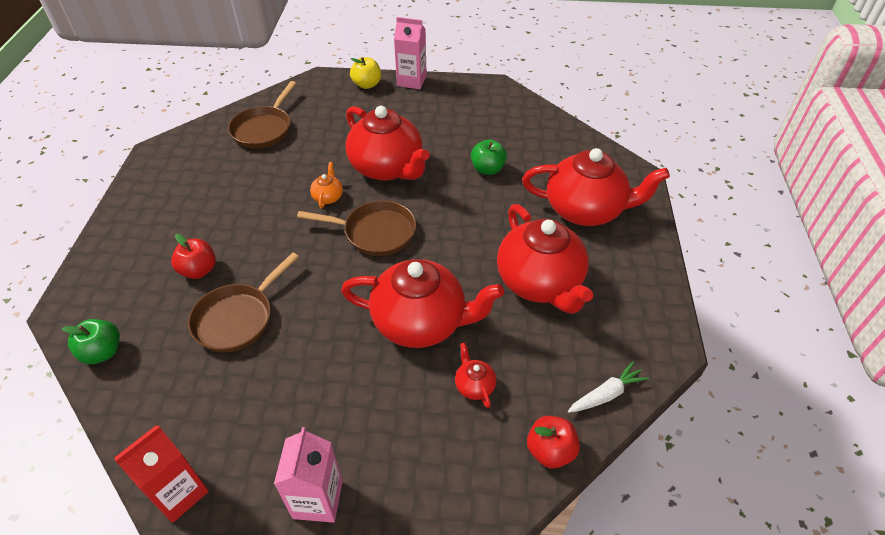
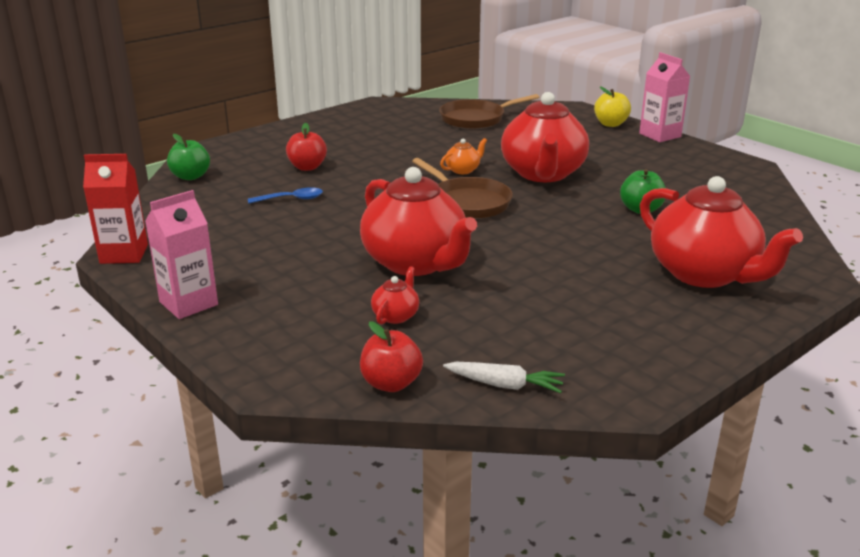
camera: 45 degrees right, 20 degrees down
brown pan [188,252,299,352] -> blue spoon [248,187,323,204]
red teapot [497,204,593,314] -> none

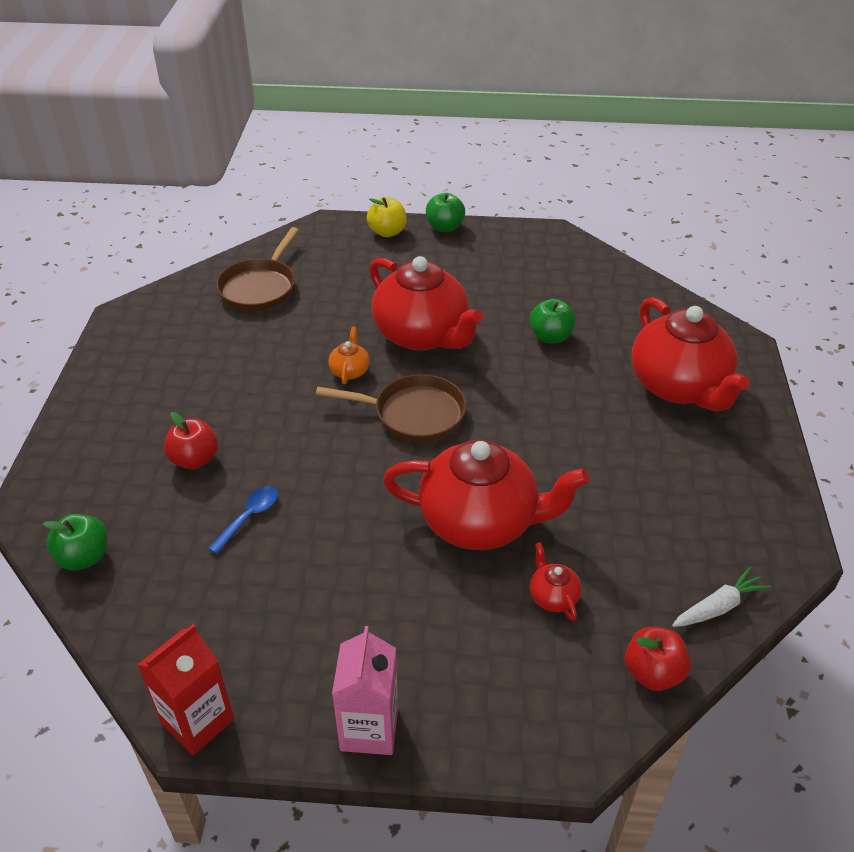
camera: 45 degrees left, 15 degrees up
pink carton [639,52,690,142] -> green apple [426,193,465,232]
red teapot [640,176,803,288] -> red teapot turned 60 degrees clockwise [631,297,750,411]

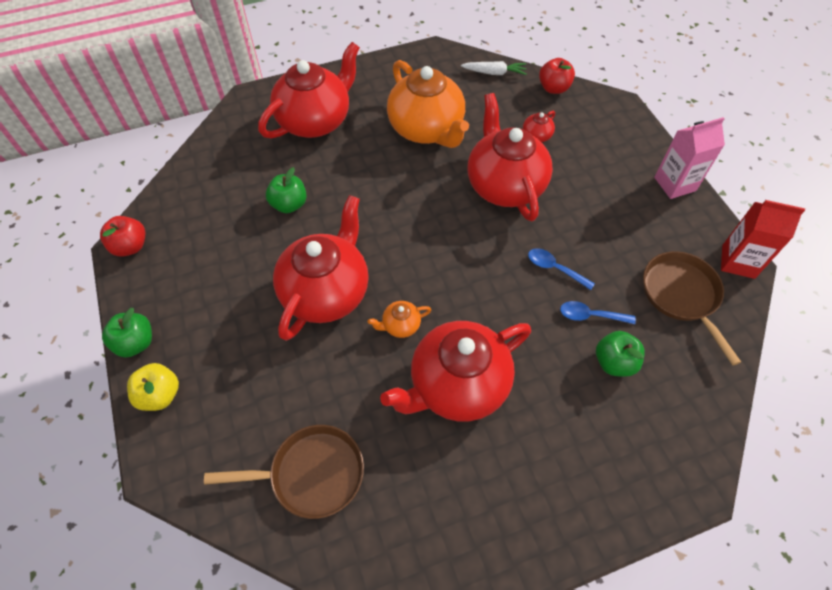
camera: 115 degrees left, 15 degrees up
green apple [43,514,107,570] -> green apple moved to [596,331,645,377]
red apple [164,412,218,470] -> red apple moved to [100,216,145,257]
brown pan [316,374,467,442] -> brown pan moved to [643,251,741,365]
white carrot [672,567,771,627] -> white carrot turned 150 degrees clockwise [461,61,526,75]
none -> red teapot [380,321,531,422]
none -> orange teapot [387,60,469,148]
none -> blue spoon [528,248,595,290]

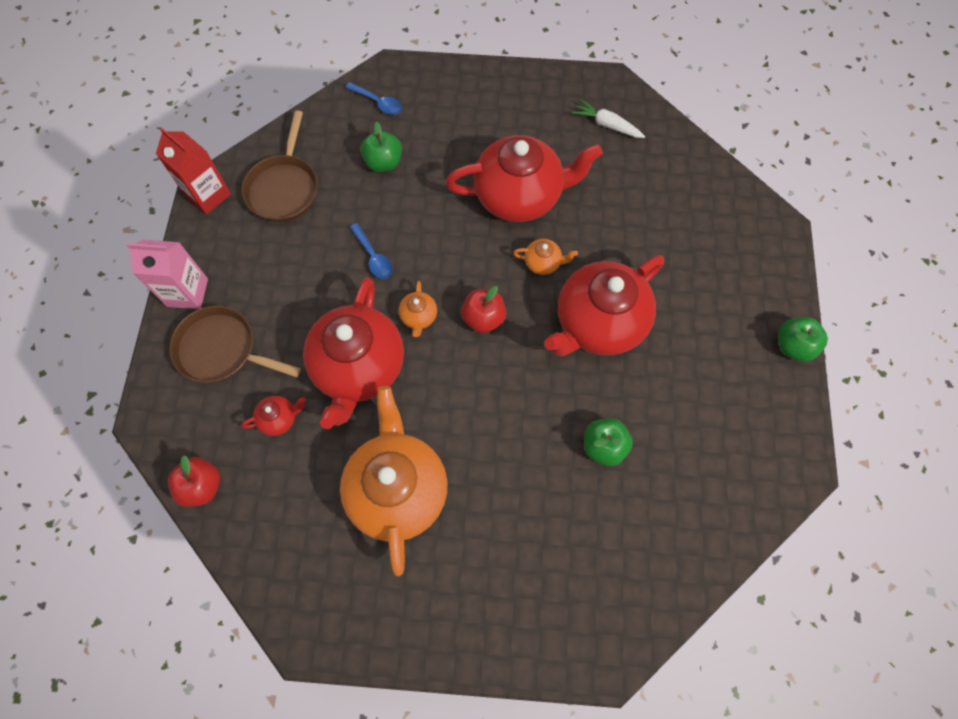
camera: 155 degrees left, 10 degrees up
red apple [100,216,145,257] -> red apple moved to [461,286,506,333]
yellow apple [127,363,179,411] -> none
brown pan [204,425,364,519] -> brown pan moved to [169,306,301,383]
red teapot [258,42,360,138] -> none
white carrot [461,61,526,75] -> white carrot moved to [572,99,645,138]
blue spoon [560,301,636,324] -> blue spoon moved to [345,82,402,115]
none -> orange teapot [399,281,437,337]

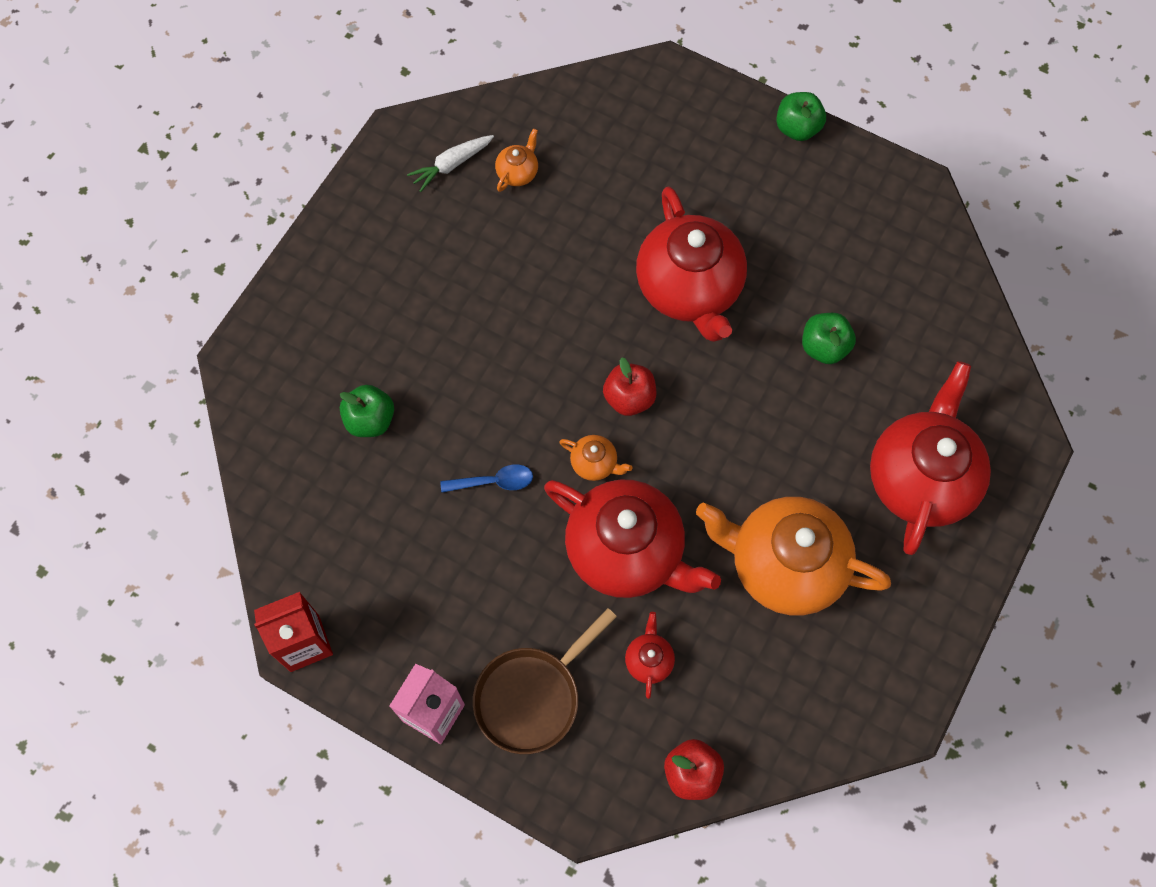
camera: 65 degrees left, 0 degrees up
brown pan [242,111,318,222] -> none
blue spoon [345,82,402,115] -> none
red teapot [446,135,603,222] -> red teapot moved to [870,361,991,555]
orange teapot [513,239,578,275] -> orange teapot moved to [495,128,538,192]

